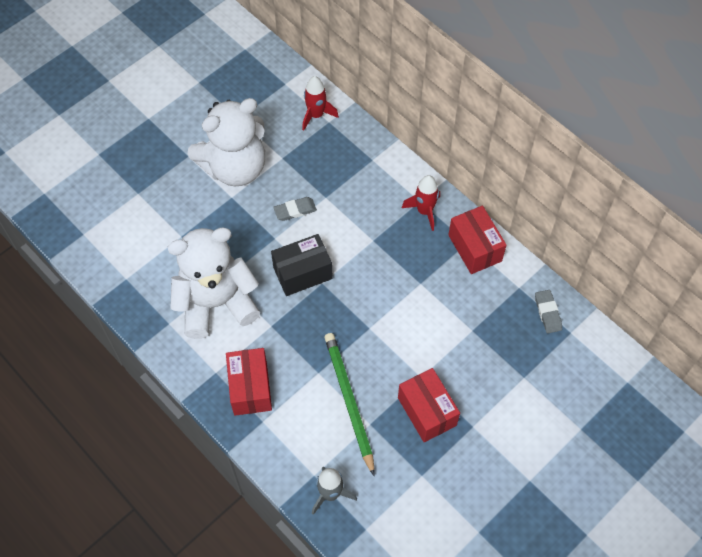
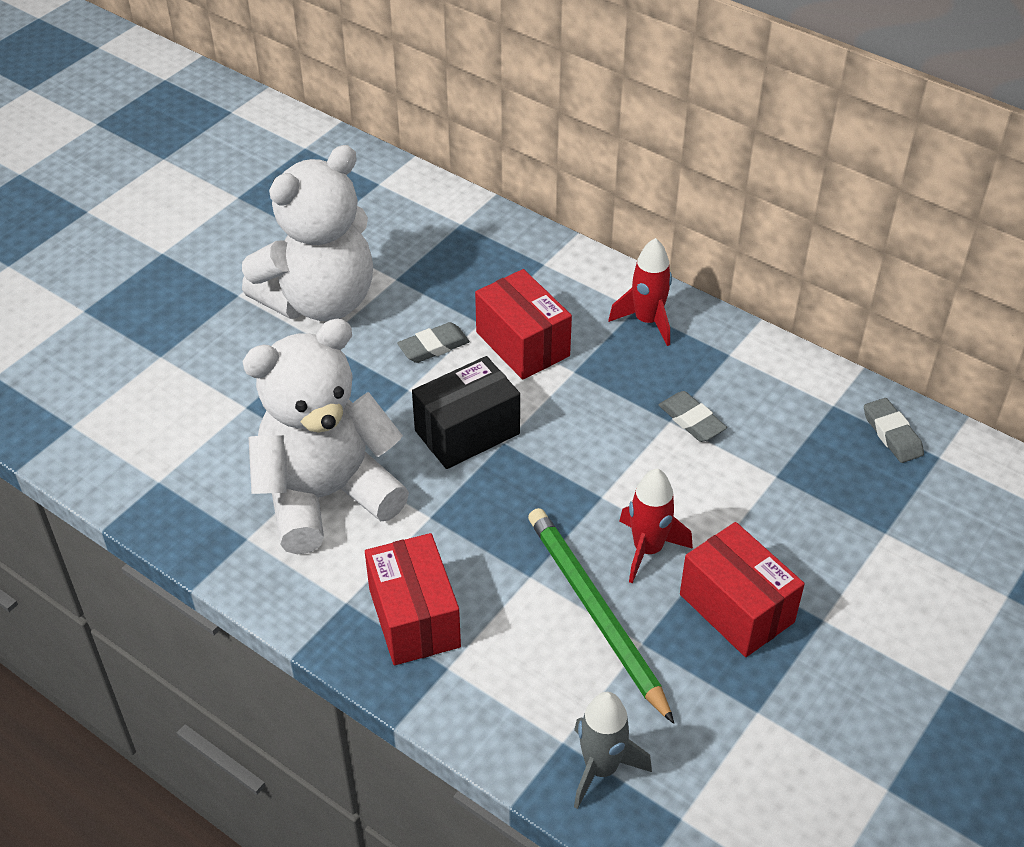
camera: 10 degrees left, 15 degrees down
red rocket [302,76,339,131] -> red rocket moved to [619,469,693,583]
red box [448,206,507,274] -> red box moved to [475,269,572,380]
none -> grey eraser [659,391,727,442]

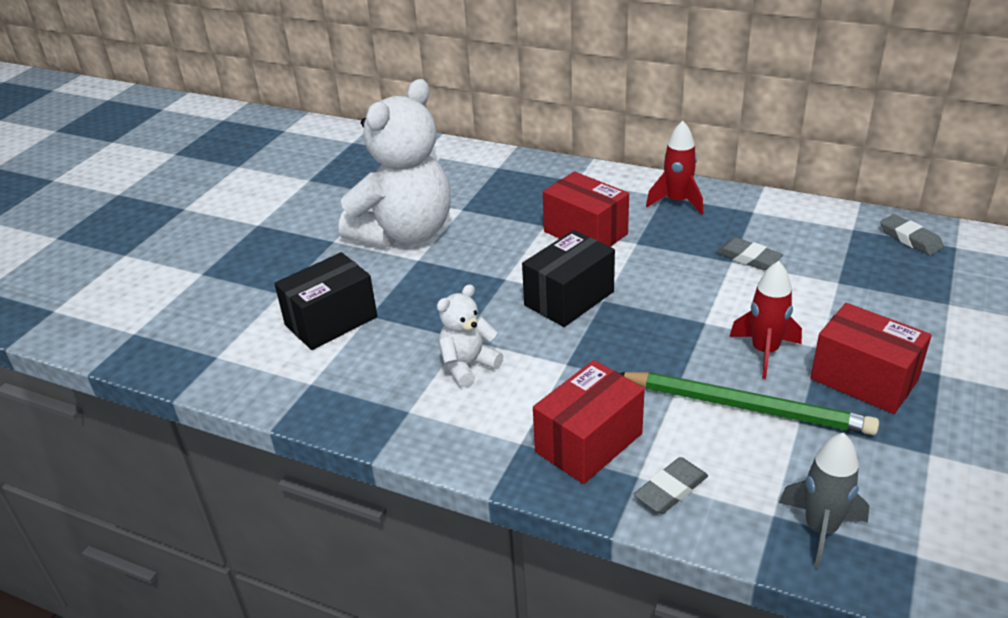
camera: 10 degrees left, 10 degrees down
white teddy bear [242,319,409,555] -> white teddy bear [437,284,503,387], size x0.46
red box [365,533,461,665] -> red box turned 75 degrees clockwise [533,360,645,484]
grey eraser [397,322,470,363] -> grey eraser moved to [633,457,708,514]
green pencil [528,508,674,724] -> green pencil turned 150 degrees clockwise [620,372,879,435]
none -> black box [274,252,377,350]

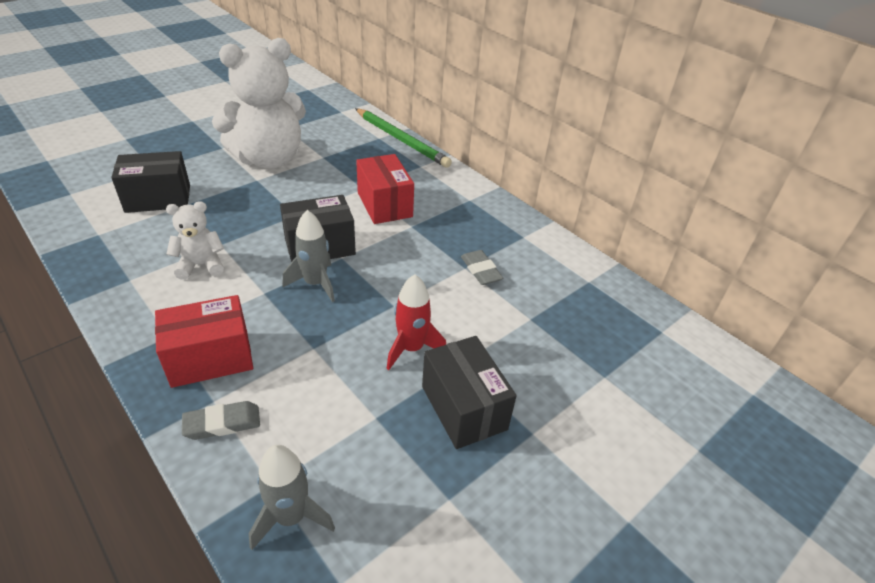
camera: 20 degrees right, 5 degrees up
green pencil [620,372,879,435] -> green pencil moved to [355,108,452,168]
red rocket [646,121,703,215] -> none
red box [810,303,932,414] -> black box [422,336,517,449]
grey eraser [880,214,944,256] -> none
none -> grey rocket [283,210,335,302]

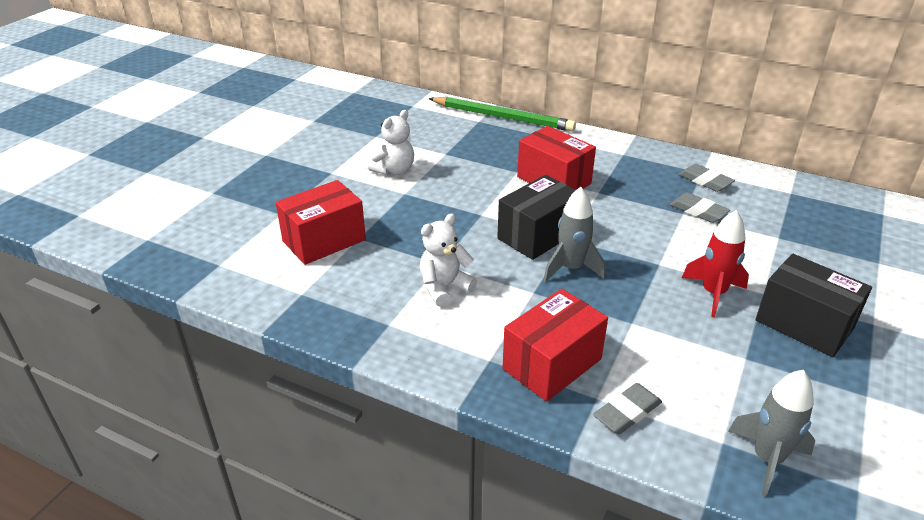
camera: 20 degrees left, 5 degrees down
black box [111,151,190,213] -> red box [276,180,366,265]
white teddy bear [212,38,306,168] -> white teddy bear [368,110,414,176], size x0.46
none -> grey eraser [679,164,735,192]

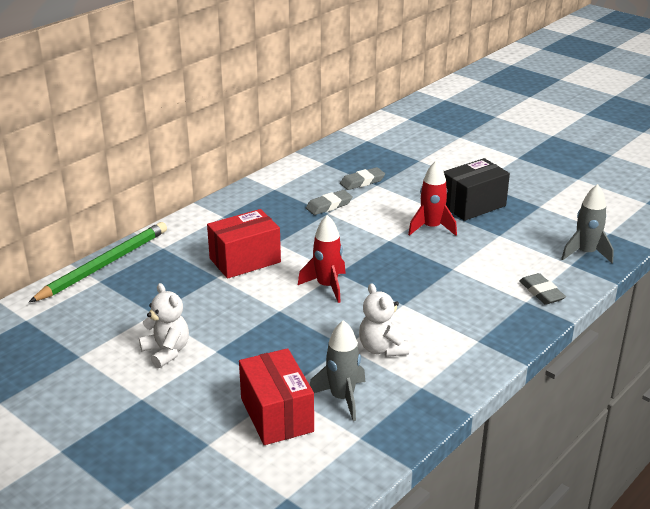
camera: 75 degrees left, 5 degrees down
black box [497,175,576,260] -> red rocket [298,215,346,303]
red box [502,289,608,402] -> none
grey rocket [544,187,605,282] -> grey rocket moved to [310,320,365,421]
grey eraser [679,164,735,192] -> grey eraser moved to [340,167,385,190]

